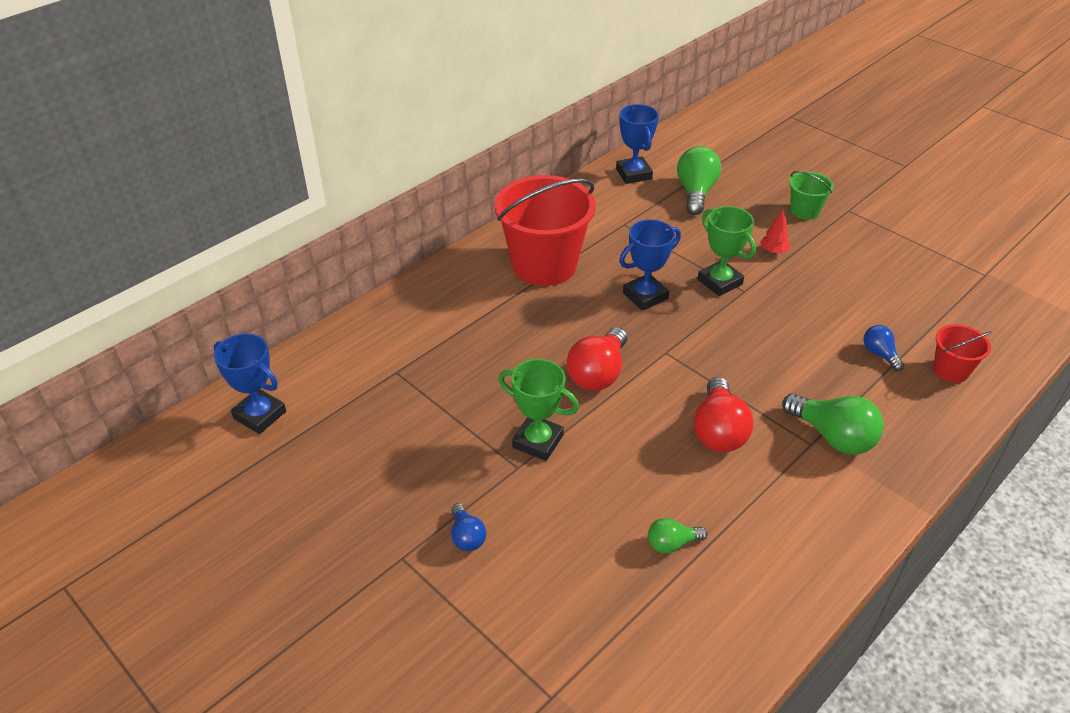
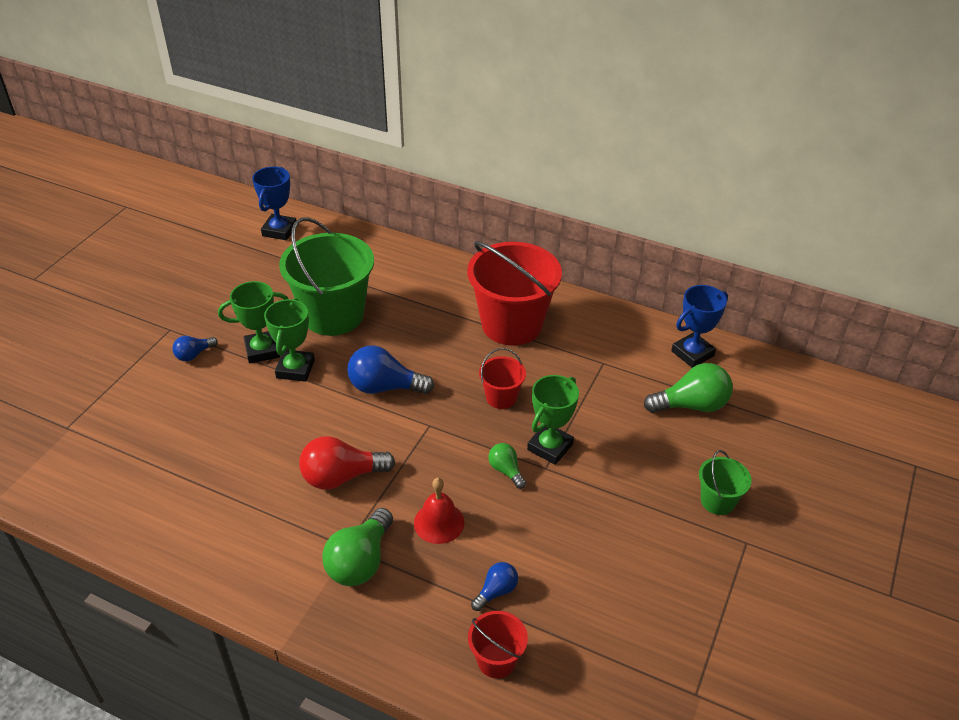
camera: 70 degrees right, 0 degrees up
red light bulb [567,327,627,391] -> blue light bulb [347,345,434,394]
blue trophy [619,219,681,311] -> red bucket [479,348,526,409]
green light bulb [648,518,707,554] -> green light bulb moved to [488,443,526,489]
red tree [760,210,790,254] -> none
none -> green trophy [218,281,288,363]
none -> green bucket [279,217,374,336]
none -> red bell [414,478,464,544]

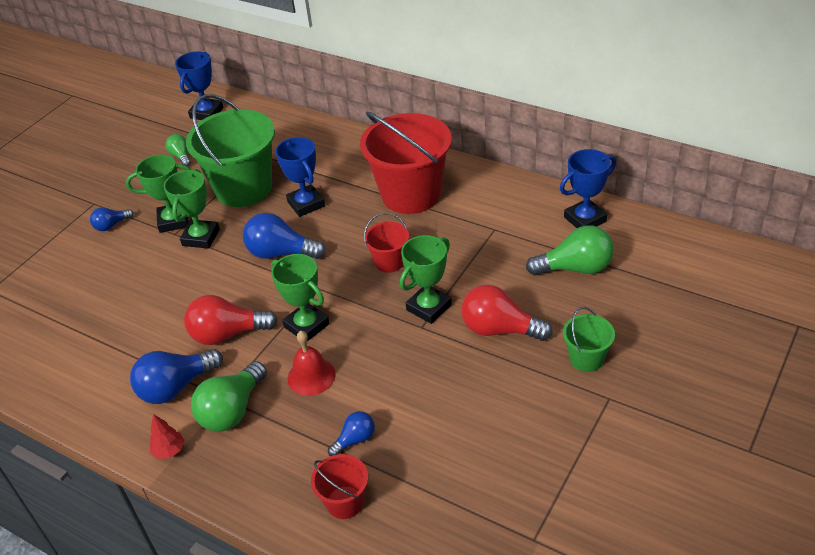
camera: 10 degrees right, 0 degrees up
green light bulb [488,443,526,489] -> green light bulb moved to [165,134,191,166]
none -> blue light bulb [130,349,223,404]
none -> red tree [150,414,184,459]
none -> green trophy [271,254,330,341]
none -> blue trophy [275,137,325,217]
none -> red light bulb [461,285,552,341]

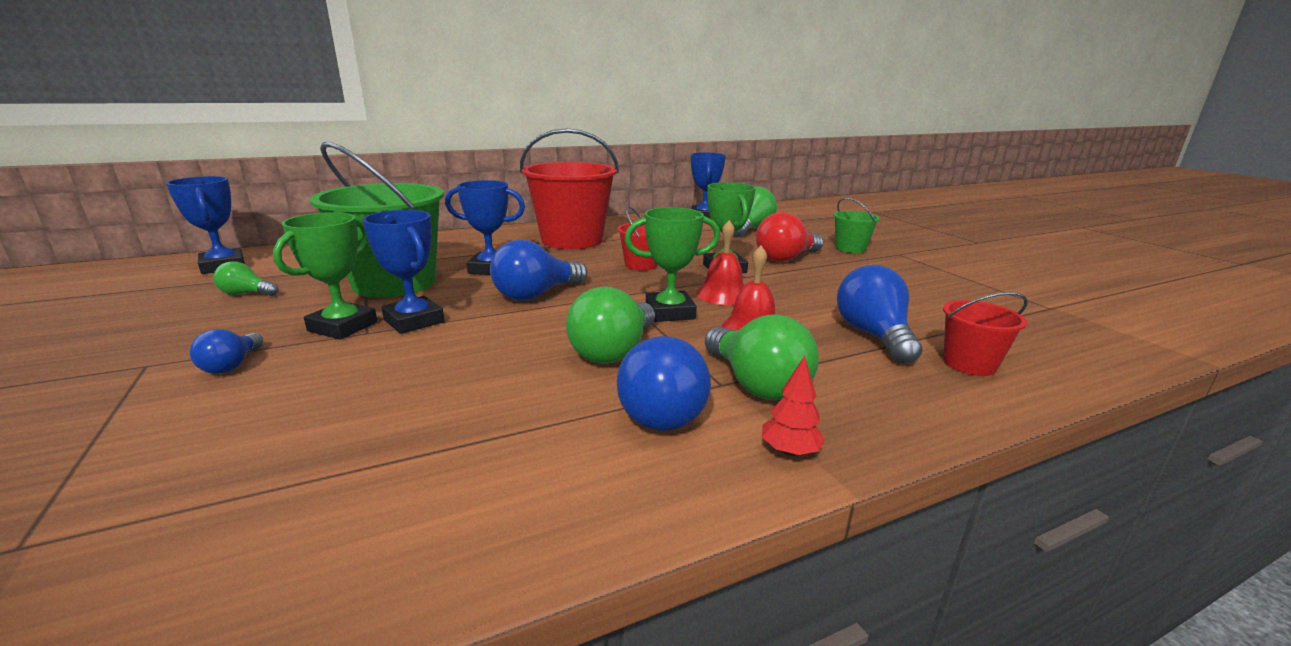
camera: 60 degrees left, 20 degrees down
green trophy [164,169,220,249] -> blue trophy [363,210,444,334]
red light bulb [184,295,278,345] -> green light bulb [566,286,655,364]
blue light bulb [328,411,375,456] -> blue light bulb [837,265,922,364], size x1.82
none -> red bell [696,220,744,305]

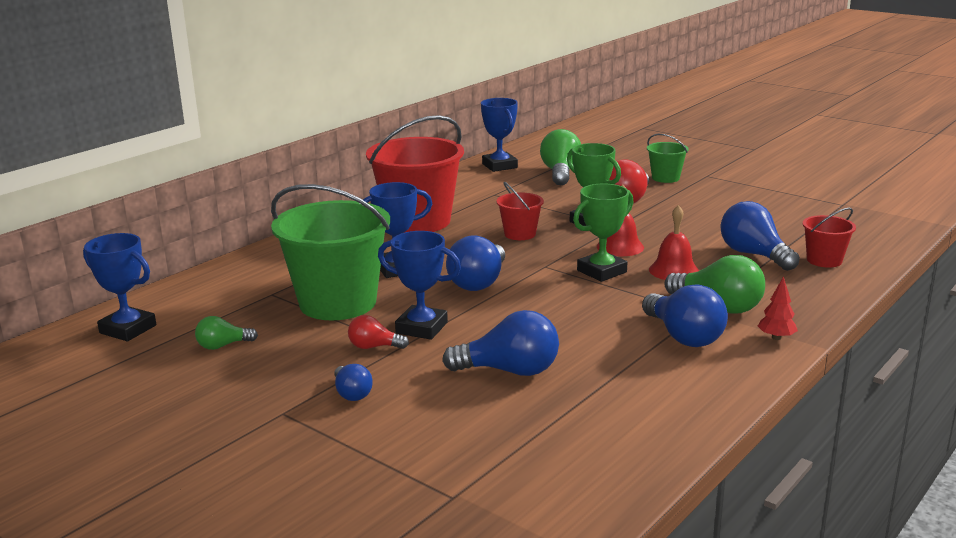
camera: 25 degrees left, 0 degrees up
green trophy [273,212,378,340] -> red light bulb [348,315,409,349]
green light bulb [566,286,655,364] -> none
none -> blue light bulb [442,310,559,376]

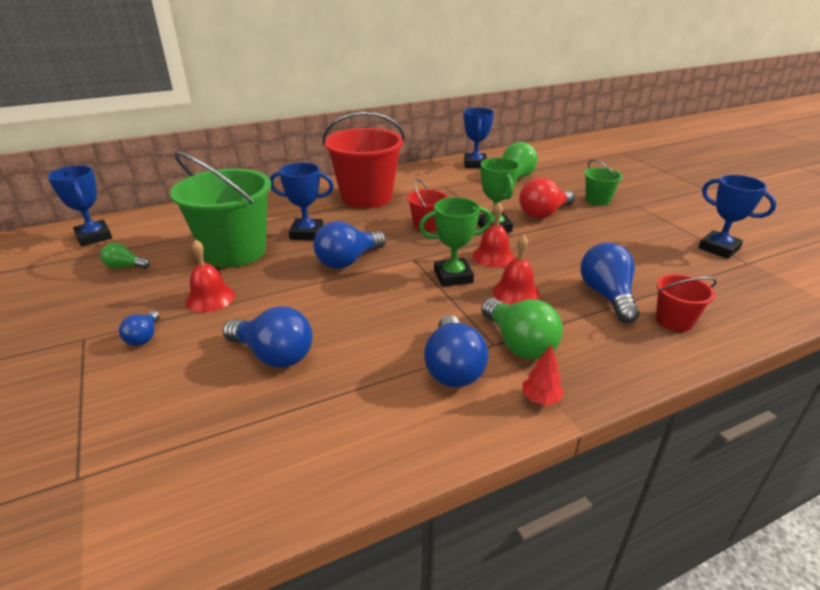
camera: 25 degrees right, 10 degrees up
red light bulb [348,315,409,349] -> red bell [185,239,235,312]
blue trophy [378,231,461,340] -> blue trophy moved to [698,175,777,259]

